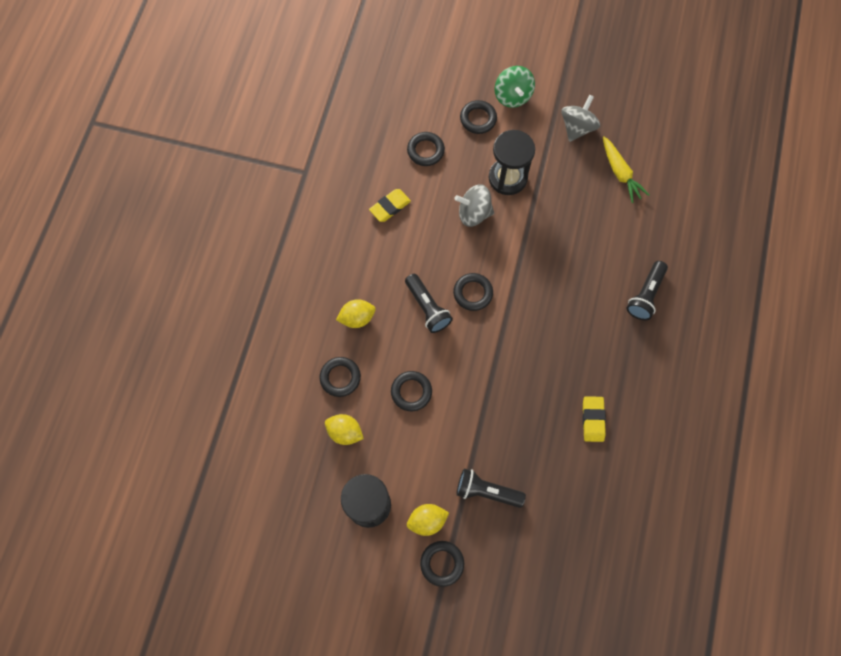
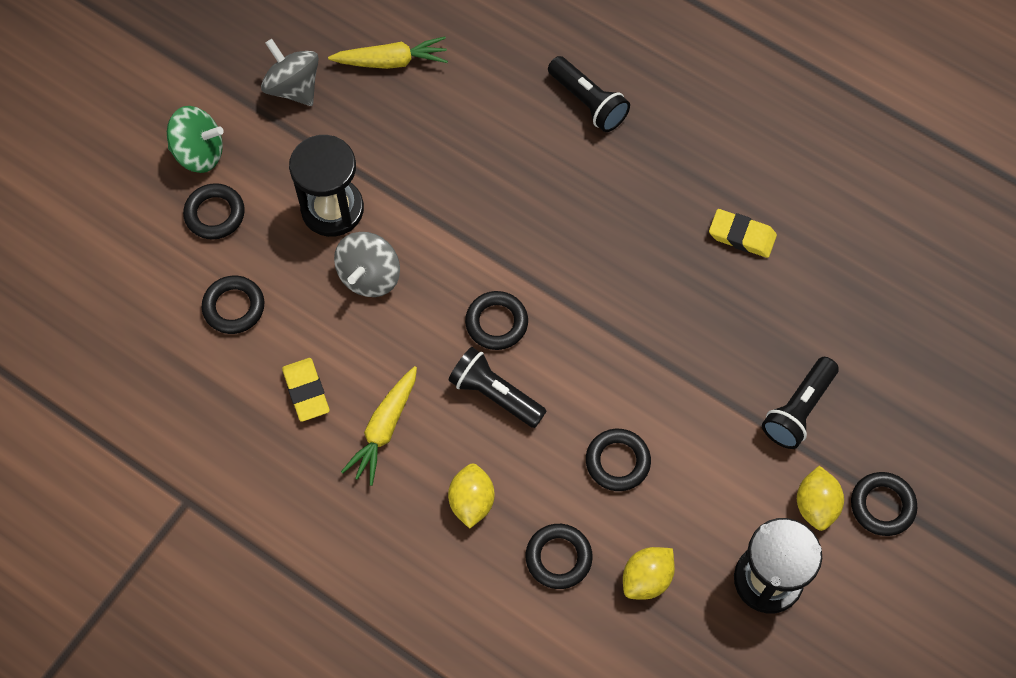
camera: 70 degrees left, 5 degrees down
black flashlight [405,274,453,333] -> black flashlight turned 135 degrees counterclockwise [448,347,546,428]
none -> yellow carrot [341,366,417,486]

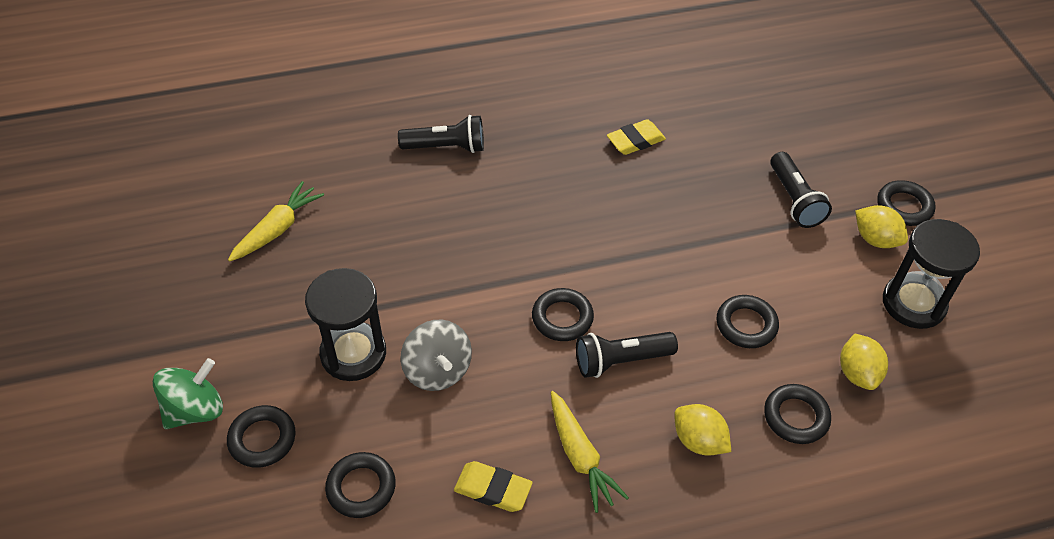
camera: 50 degrees left, 15 degrees down
grey spinning top [261,39,319,106] -> none

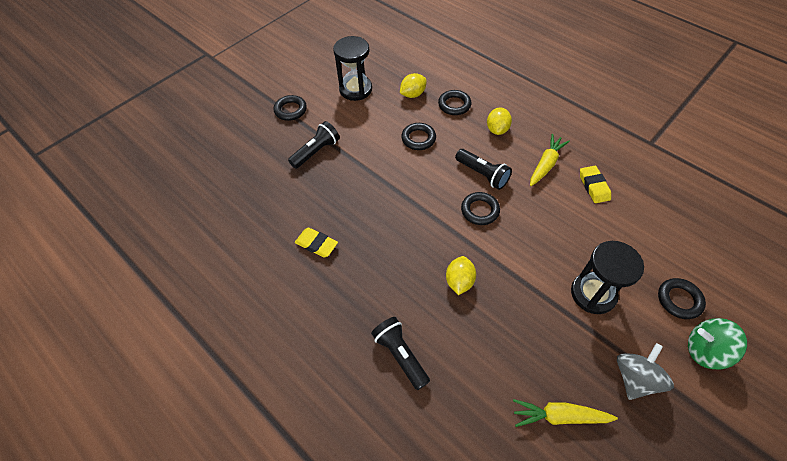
camera: 120 degrees left, 5 degrees up
black ring [325,452,396,518] -> none
grey spinning top [401,320,472,391] -> grey spinning top moved to [617,343,674,400]
yellow lemon [855,205,908,248] -> yellow lemon moved to [446,256,476,295]

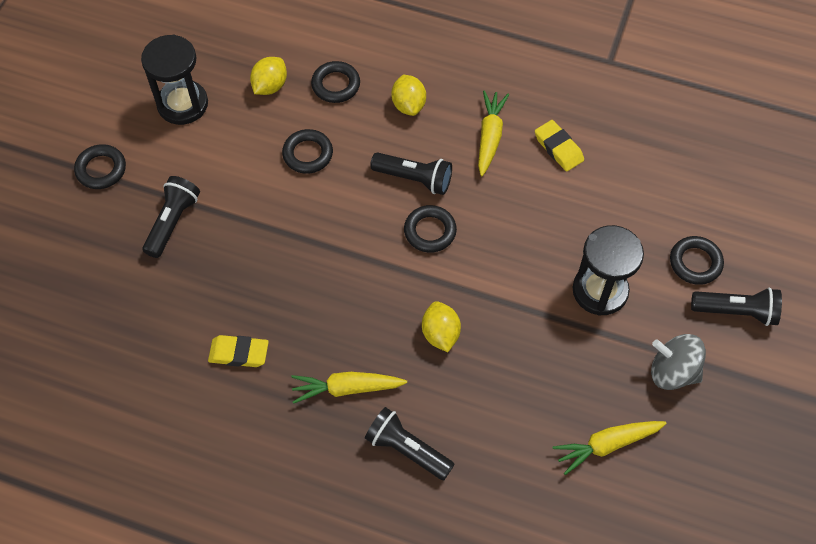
camera: 25 degrees left, 5 degrees up
grey spinning top [617,343,674,400] -> grey spinning top turned 75 degrees counterclockwise [651,334,706,390]
green spinning top [688,318,747,369] -> black flashlight [691,288,782,326]
none -> yellow carrot [291,372,407,404]

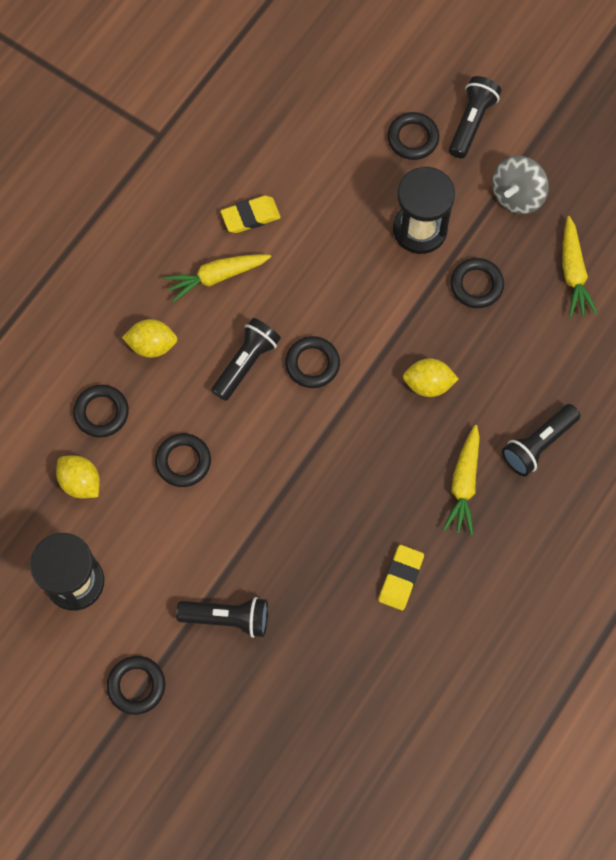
camera: 75 degrees left, 10 degrees up
black flashlight [142,176,200,258] -> black flashlight turned 150 degrees clockwise [176,597,268,638]
yellow carrot [478,90,509,176] -> yellow carrot turned 45 degrees counterclockwise [163,254,271,302]
none -> black ring [450,258,504,308]

